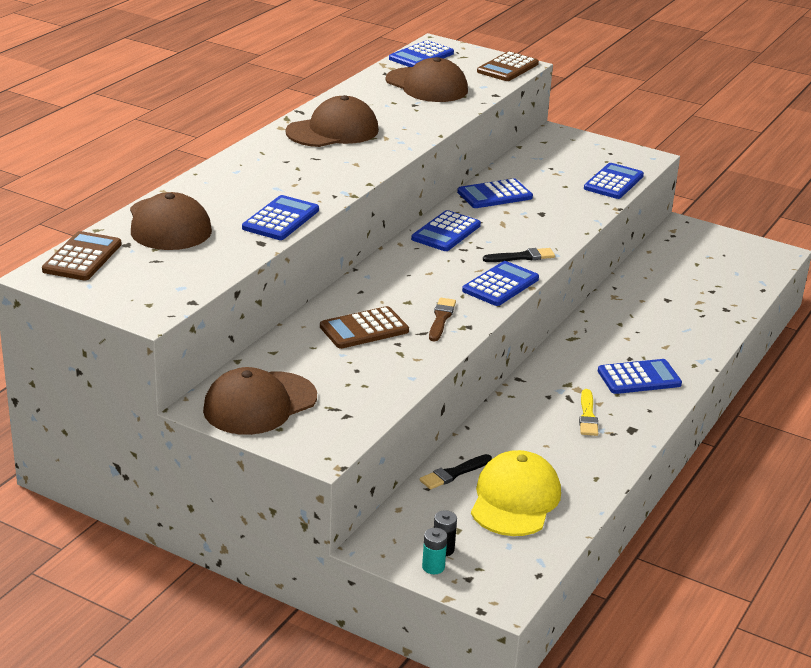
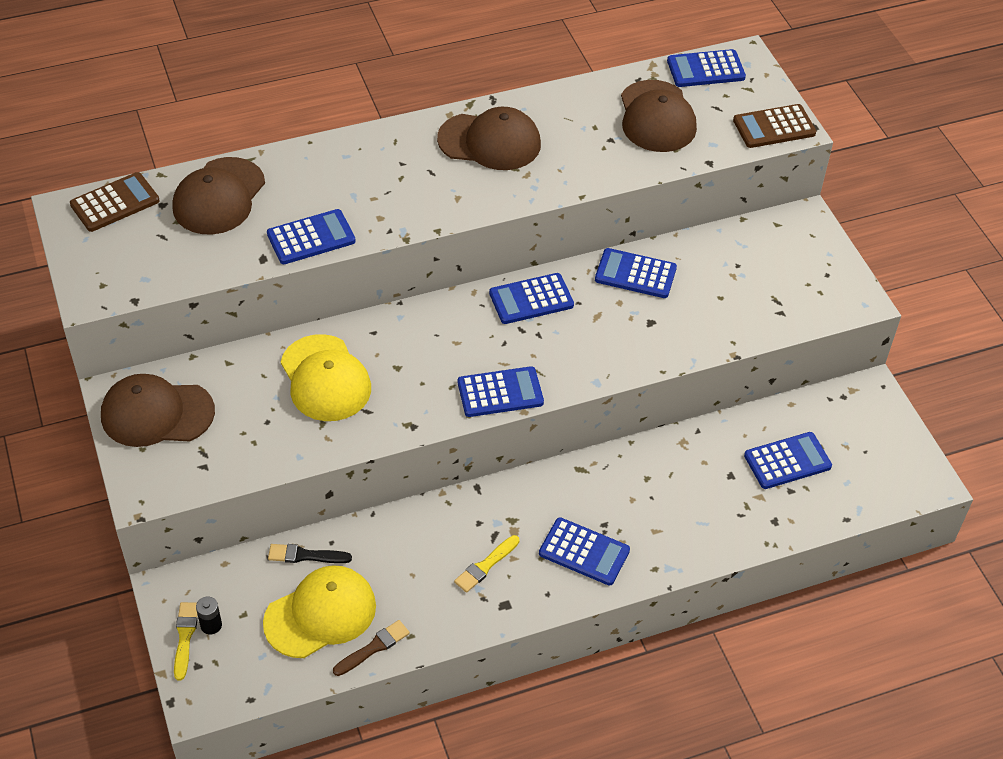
camera: 40 degrees right, 20 degrees up
brown calculator [320,306,409,349] -> yellow cap [281,334,371,421]
turquoise battery [422,528,447,574] -> yellow brush [174,602,197,681]
brown brush [429,298,456,341] -> brown brush moved to [333,620,410,676]
black brush [483,248,555,262] -> none
blue calculator [584,163,644,199] -> blue calculator moved to [744,432,832,489]

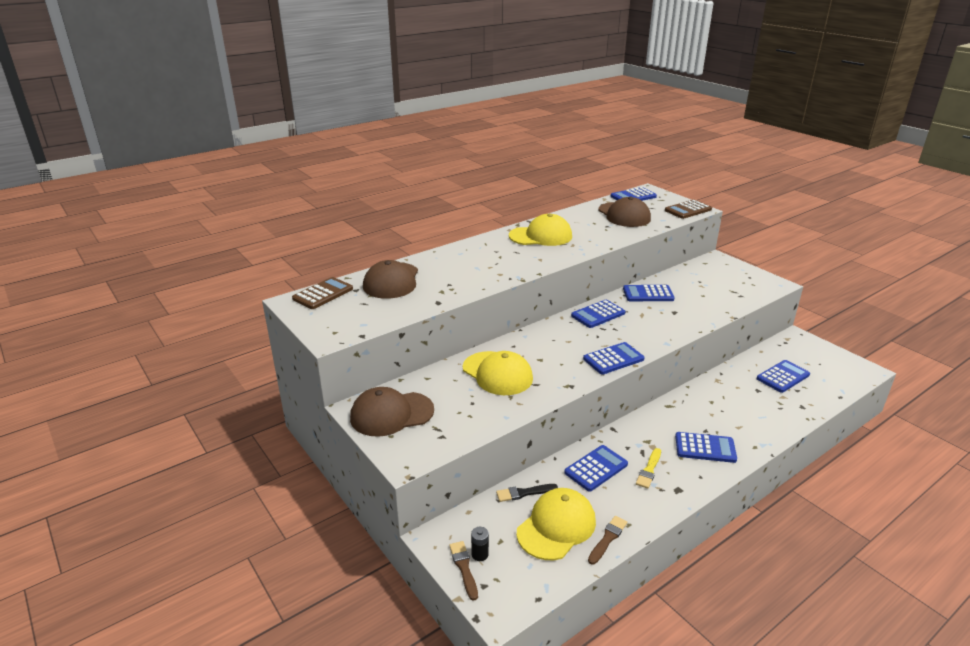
camera: 15 degrees left, 20 degrees down
yellow brush [174,602,197,681] -> brown brush [449,541,478,601]
blue calculator [267,209,356,264] -> blue calculator moved to [564,445,628,492]
brown cap [437,107,541,170] -> yellow cap [509,214,572,246]

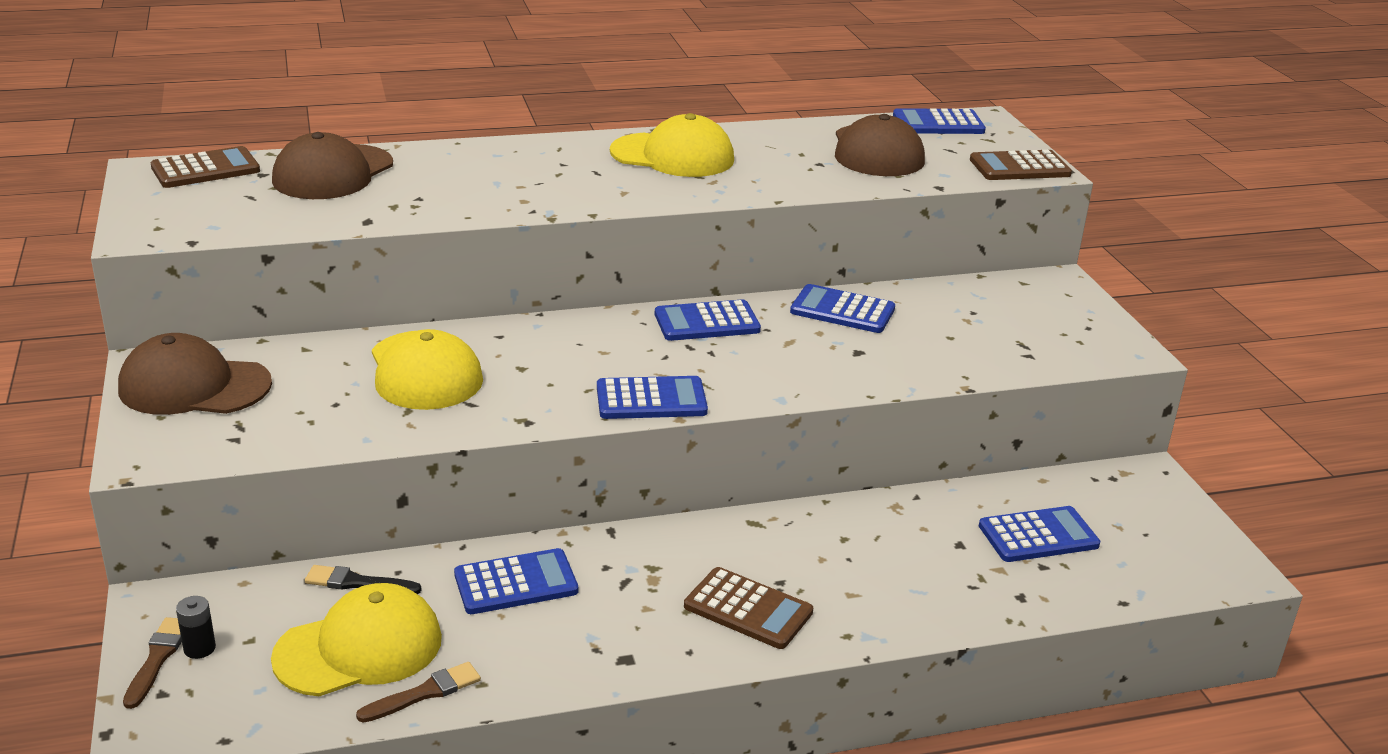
camera: 20 degrees right, 0 degrees up
yellow brush [636,448,661,489] -> none
blue calculator [675,432,737,463] -> brown calculator [684,567,813,649]

